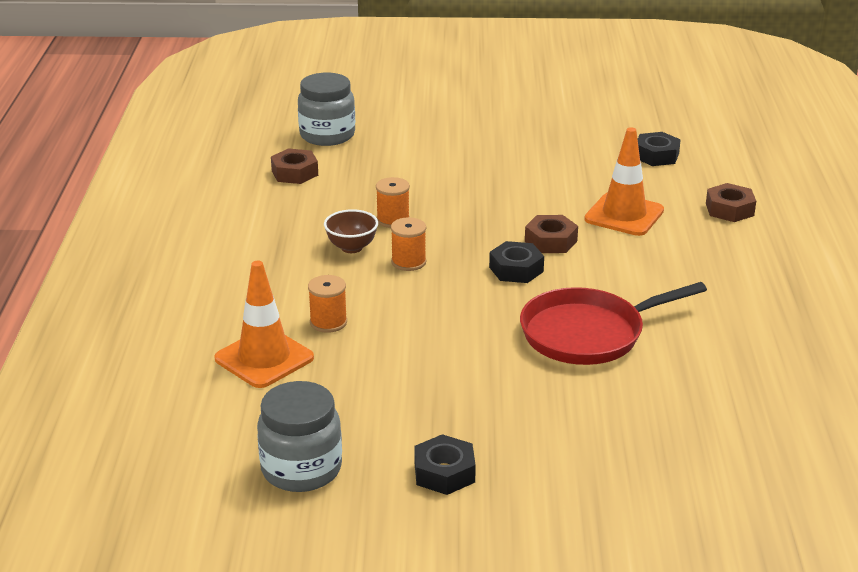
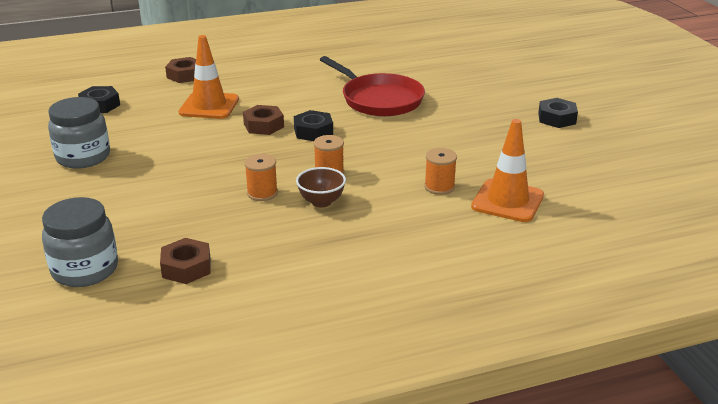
camera: 110 degrees left, 0 degrees up
grey jar [257,381,342,492] -> grey jar moved to [48,97,110,169]

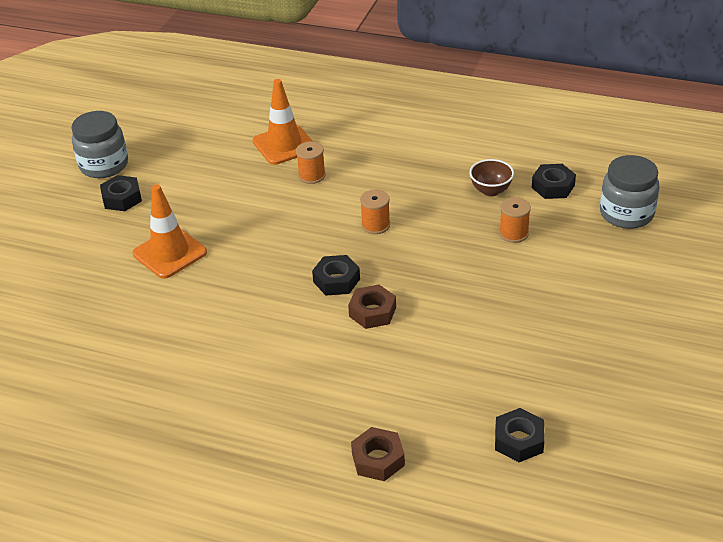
camera: 140 degrees left, 10 degrees up
grey jar [48,97,110,169] -> grey jar moved to [72,111,128,178]
brown nut [160,238,211,284] -> black nut [532,164,576,199]
orange traffic cone [178,35,239,119] -> orange traffic cone moved to [133,185,207,279]
orange spool [244,154,278,201] -> orange spool moved to [499,197,531,243]
brown bowl [296,167,346,207] -> brown bowl moved to [469,159,514,196]
red pan [320,56,425,116] -> none

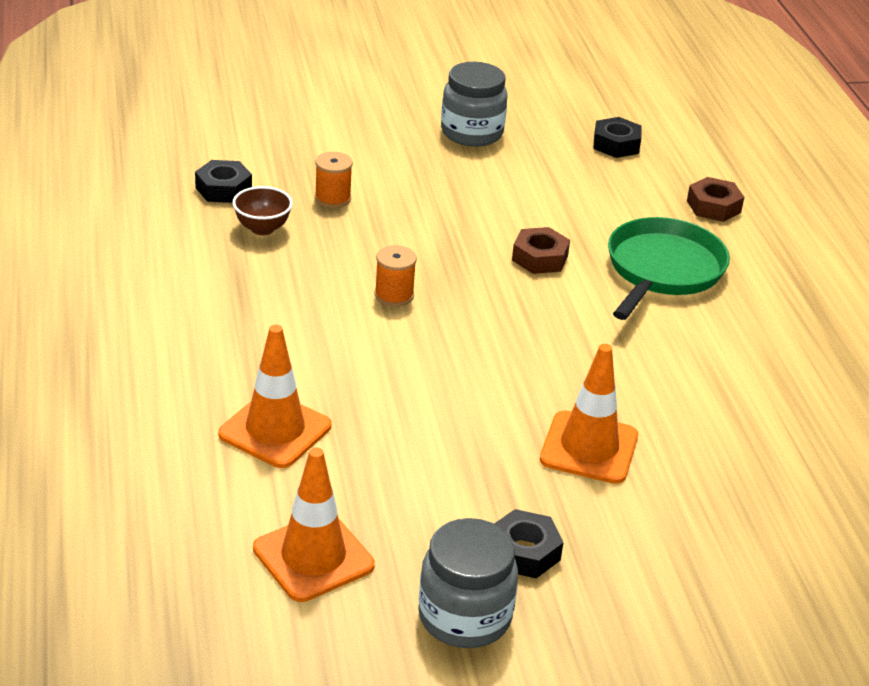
camera: 125 degrees left, 5 degrees down
orange spool [296,141,326,184] -> none
black nut [312,255,360,295] -> none
grey jar [600,155,659,229] -> grey jar moved to [441,62,508,147]
none -> orange traffic cone [253,447,375,602]
none -> green pan [608,217,730,320]

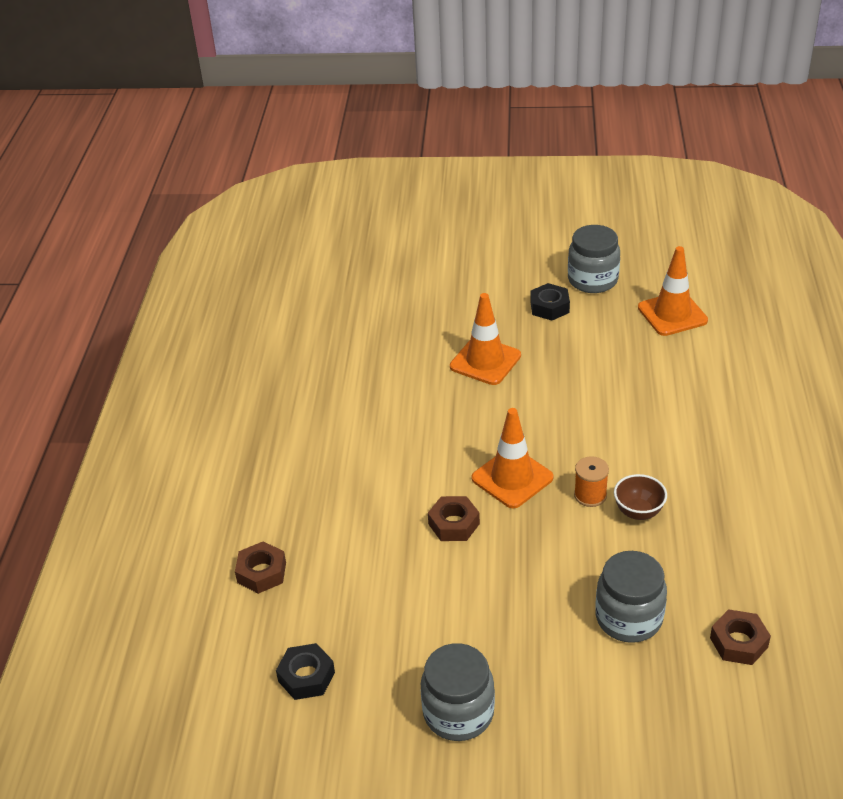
camera: 160 degrees left, 5 degrees up
black nut [195,160,252,203] -> brown nut [710,609,771,665]
orange traffic cone [218,325,331,468] -> orange traffic cone moved to [471,408,554,509]
brown bowl [232,186,293,235] -> brown bowl moved to [614,474,667,520]
orange spool [315,152,353,208] -> grey jar [596,551,667,643]
green pan [608,217,730,320] -> none

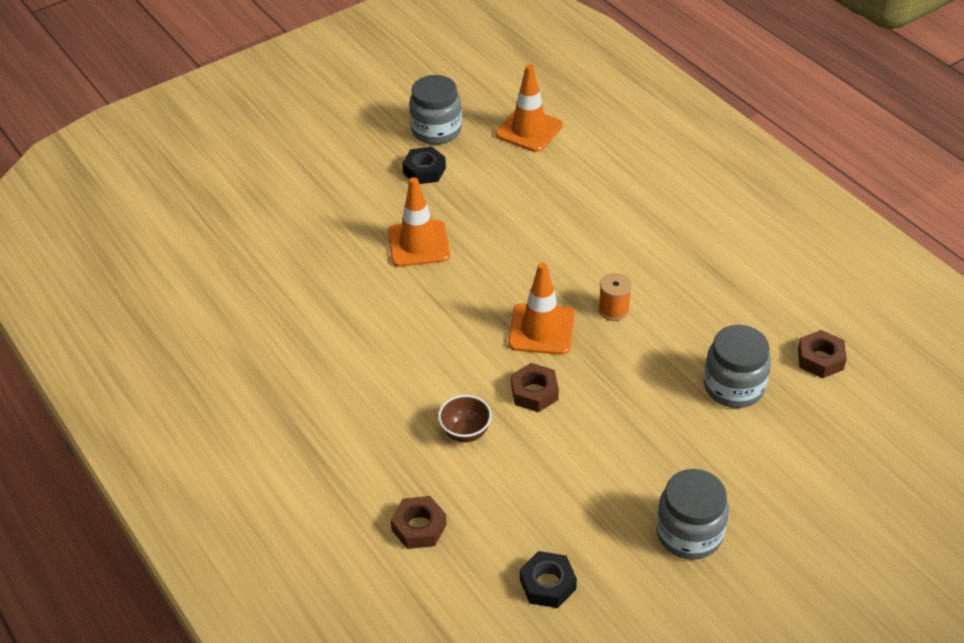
camera: 40 degrees left, 5 degrees up
brown bowl [614,474,667,520] -> brown bowl moved to [438,395,492,442]

